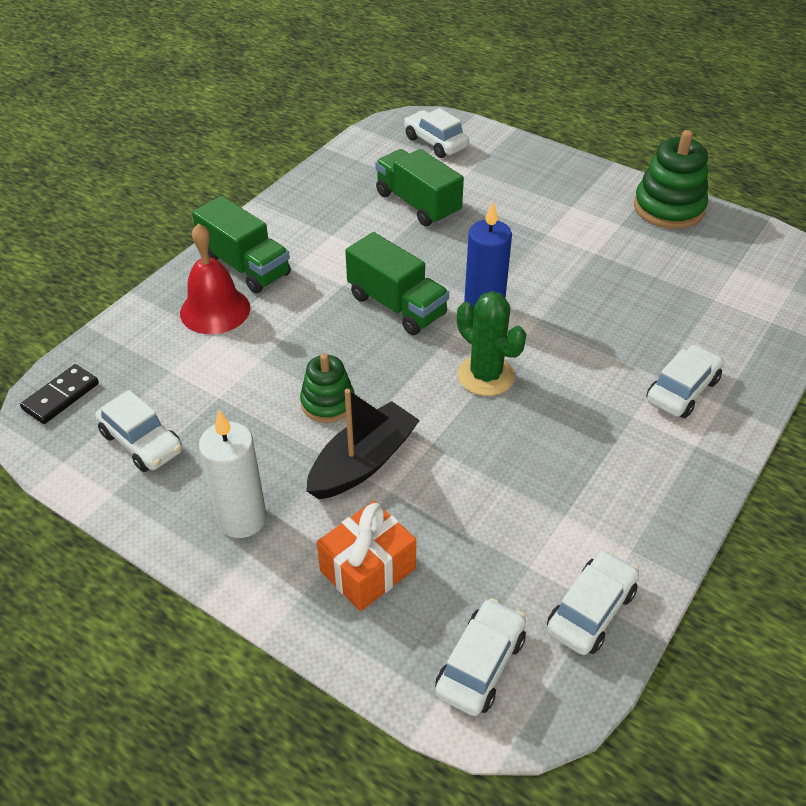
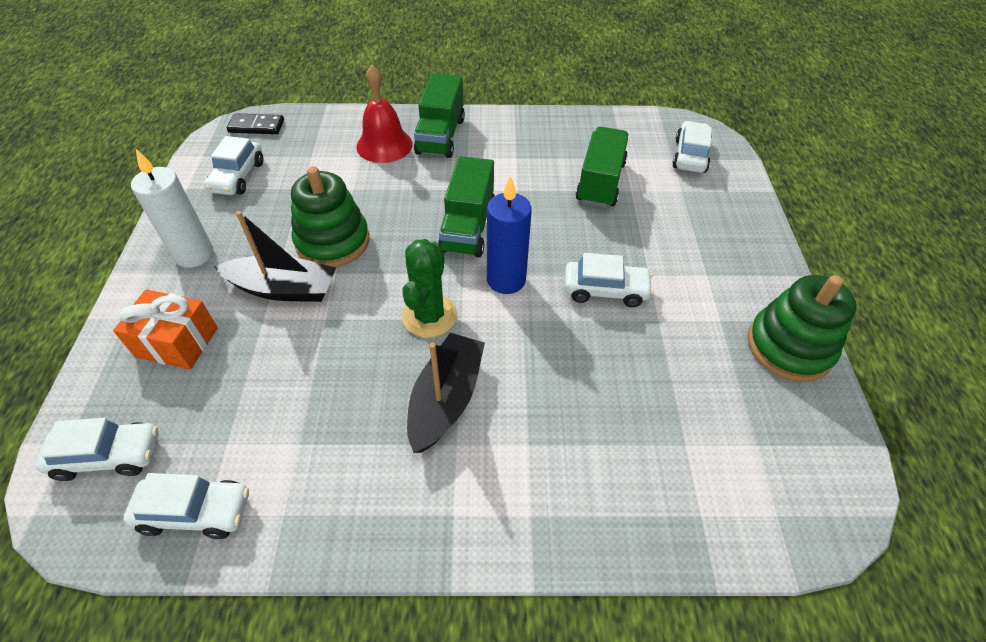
camera: 55 degrees right, 5 degrees up
green stacking toy [300,354,355,423] -> green stacking toy [291,166,369,267], size x1.60
white car [646,344,724,418] -> white car moved to [564,253,654,307]
none -> black boat [407,333,485,453]

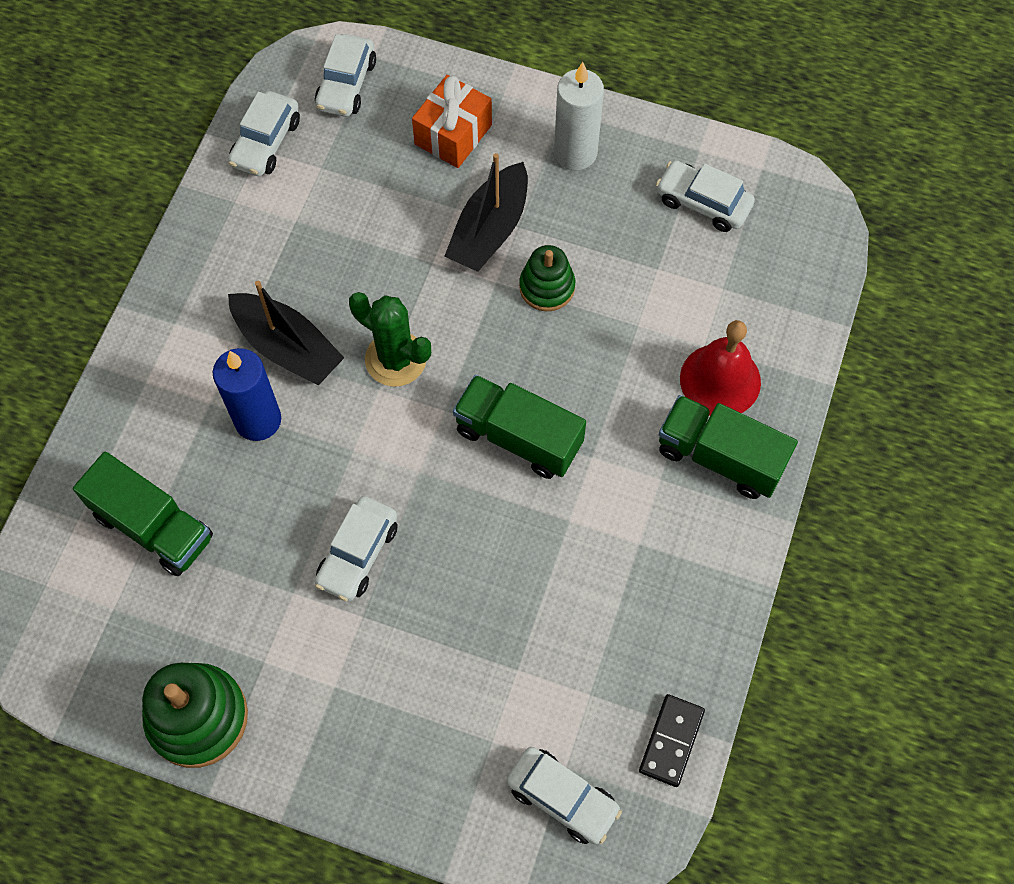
camera: 110 degrees right, 15 degrees up
black domino [227,113,284,134] -> black domino moved to [639,694,705,787]
green stacking toy [291,166,369,267] -> green stacking toy [519,245,575,311], size x0.63
blue candle [487,176,532,294] -> blue candle moved to [212,348,281,441]
green truck [576,127,629,208] -> green truck moved to [73,451,213,576]

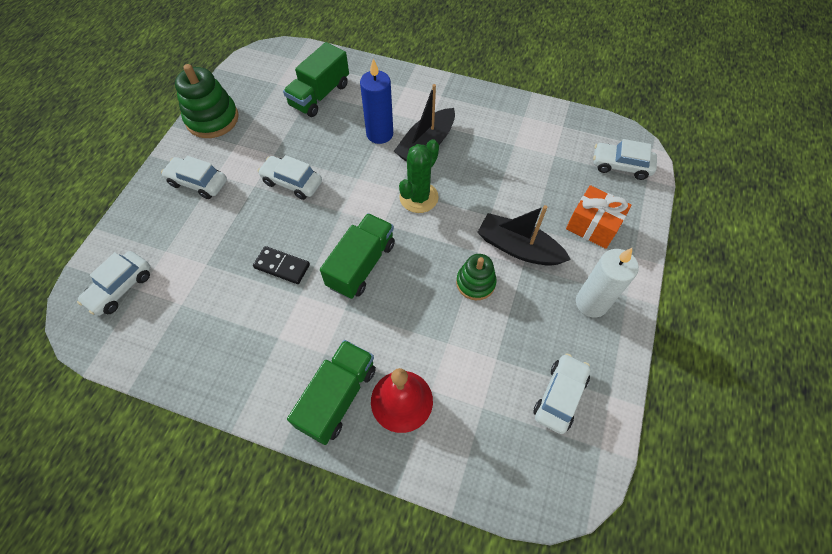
camera: 90 degrees right, 5 degrees down
white car [228,91,300,176] -> white car moved to [161,156,227,199]
black domino [639,694,705,787] -> black domino moved to [253,246,310,284]

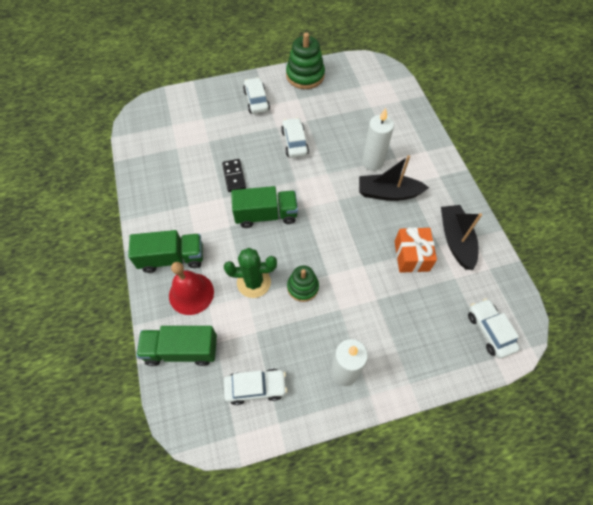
camera: 55 degrees right, 0 degrees up
white car [77,251,150,316] -> none
green truck [283,42,349,117] -> green truck moved to [136,326,217,366]
blue candle [360,59,393,144] -> white candle [362,108,394,171]
green cactus [399,139,439,213] -> green cactus moved to [224,248,277,298]
black boat [477,205,571,266] -> black boat moved to [441,205,482,270]
orange gift [566,185,632,249] -> orange gift moved to [394,227,437,273]

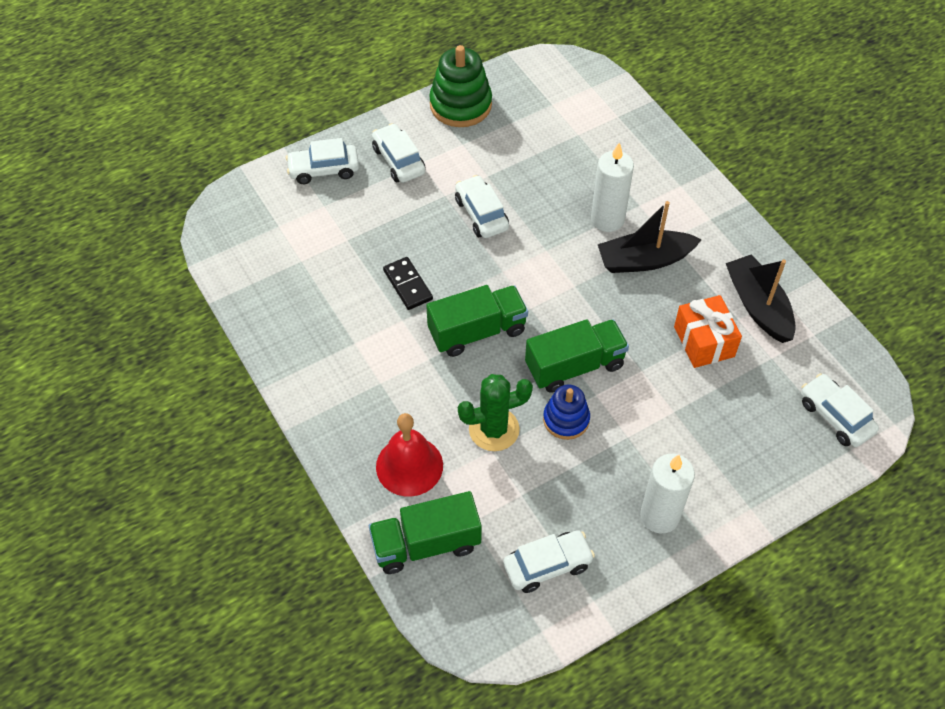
camera: 15 degrees left, 5 degrees down
green truck [128,230,203,273] -> green truck moved to [525,319,629,393]
green stacking toy [287,265,319,302] -> blue stacking toy [543,384,590,440]
none -> white car [286,138,359,184]

